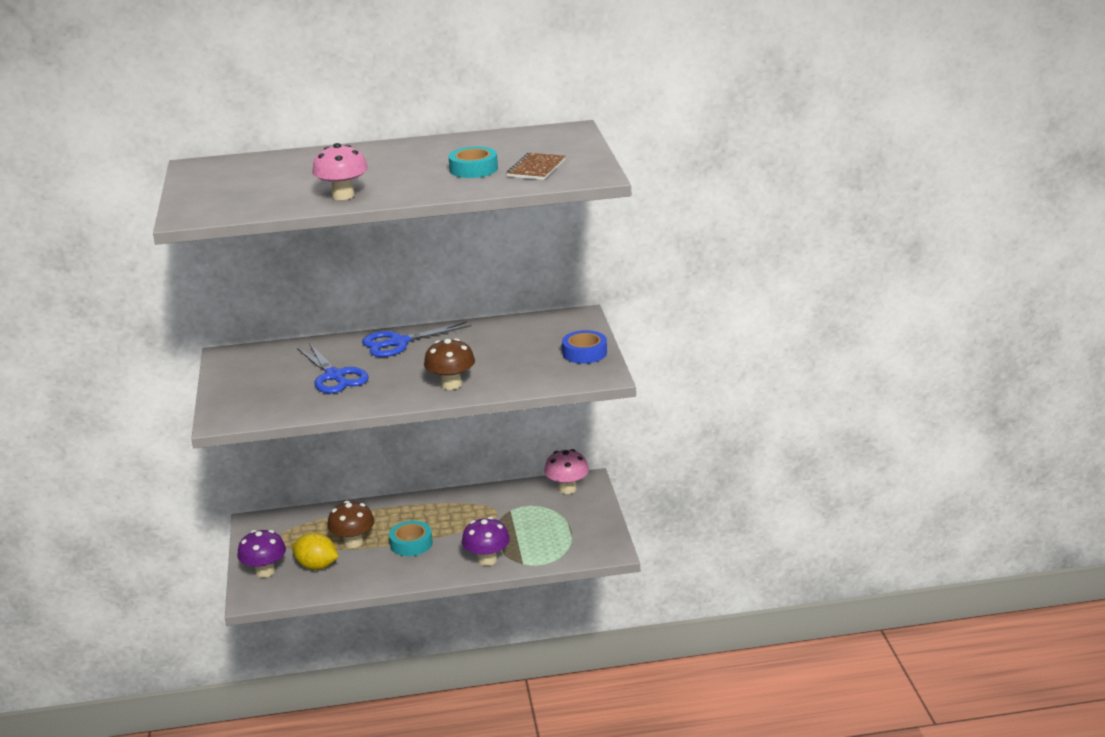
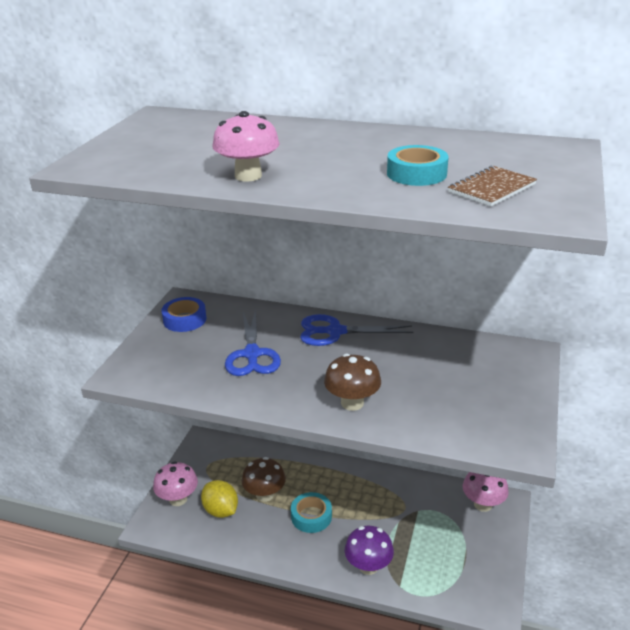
camera: 25 degrees right, 5 degrees up
purple mushroom [237,530,286,578] -> pink mushroom [153,461,198,506]
blue tape [562,330,607,364] -> blue tape moved to [161,297,206,332]

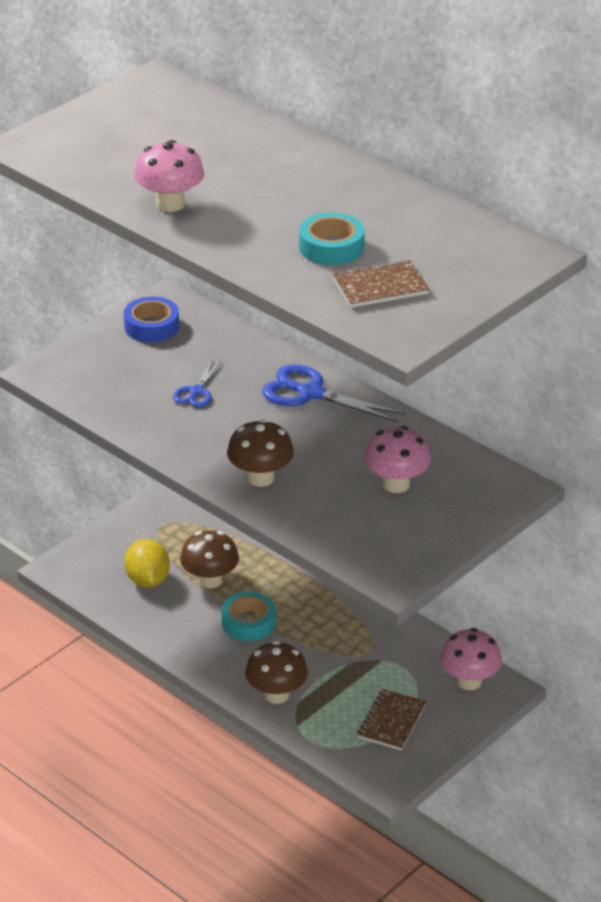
camera: 25 degrees right, 5 degrees up
pink mushroom [153,461,198,506] -> pink mushroom moved to [364,426,431,493]
blue scissors [225,309,281,376] -> blue scissors [173,359,222,407], size x0.57
purple mushroom [345,526,394,575] -> brown mushroom [245,641,308,704]
none -> brown notebook [357,689,427,751]

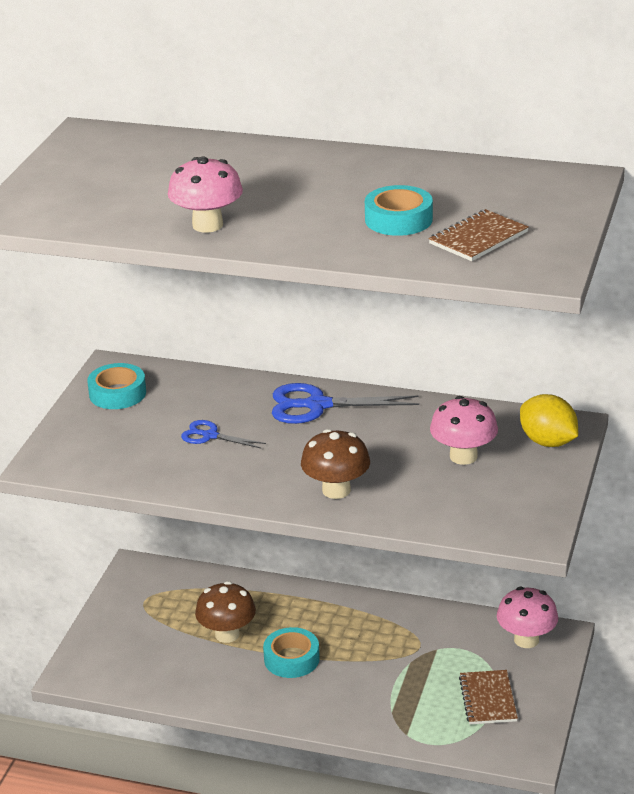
camera: 25 degrees left, 5 degrees down
blue tape [124,297,179,342] -> turquoise tape [87,363,146,409]
yellow lemon [124,539,170,588] -> yellow lemon moved to [520,394,578,447]
blue scissors [173,359,222,407] -> blue scissors turned 120 degrees clockwise [181,420,266,449]
brown mushroom [245,641,308,704] -> none

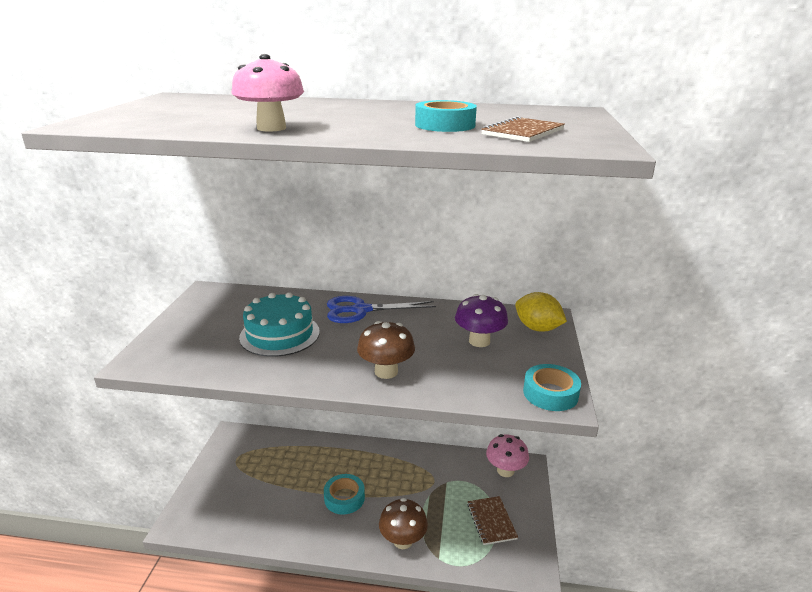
camera: 10 degrees left, 5 degrees down
turquoise tape [87,363,146,409] -> turquoise tape moved to [523,364,581,411]
blue scissors [181,420,266,449] -> turquoise cake [239,292,320,357]
brown mushroom [195,581,256,643] -> brown mushroom moved to [379,498,428,549]
pink mushroom [430,396,498,465] -> purple mushroom [455,294,508,347]

